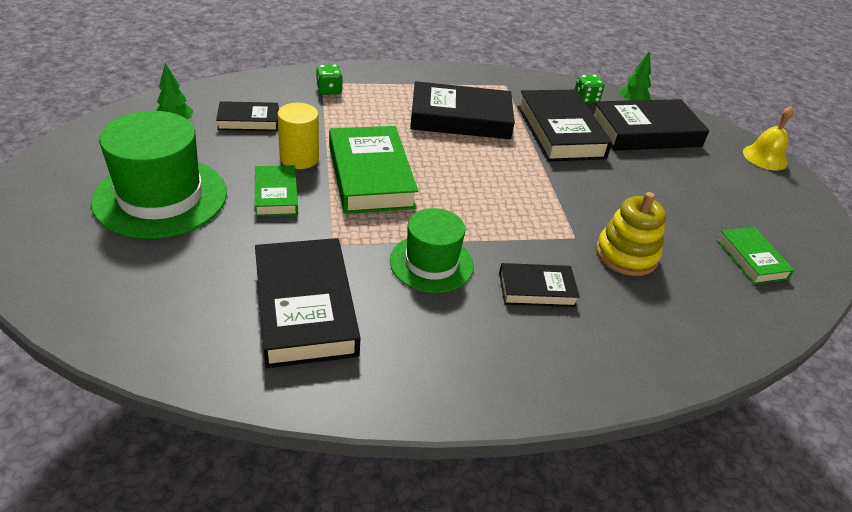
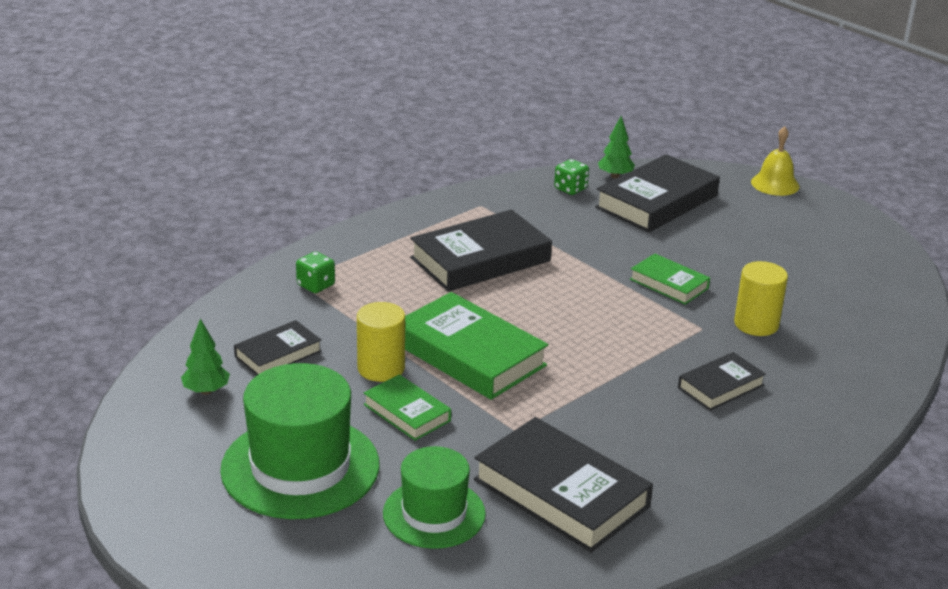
camera: 30 degrees left, 10 degrees down
green hat [390,208,474,293] -> green hat moved to [383,446,486,549]
black book [518,90,612,162] -> none
yellow stacking toy [596,192,666,276] -> yellow cylinder [734,261,788,336]
green book [717,227,794,284] -> green book moved to [630,253,710,305]

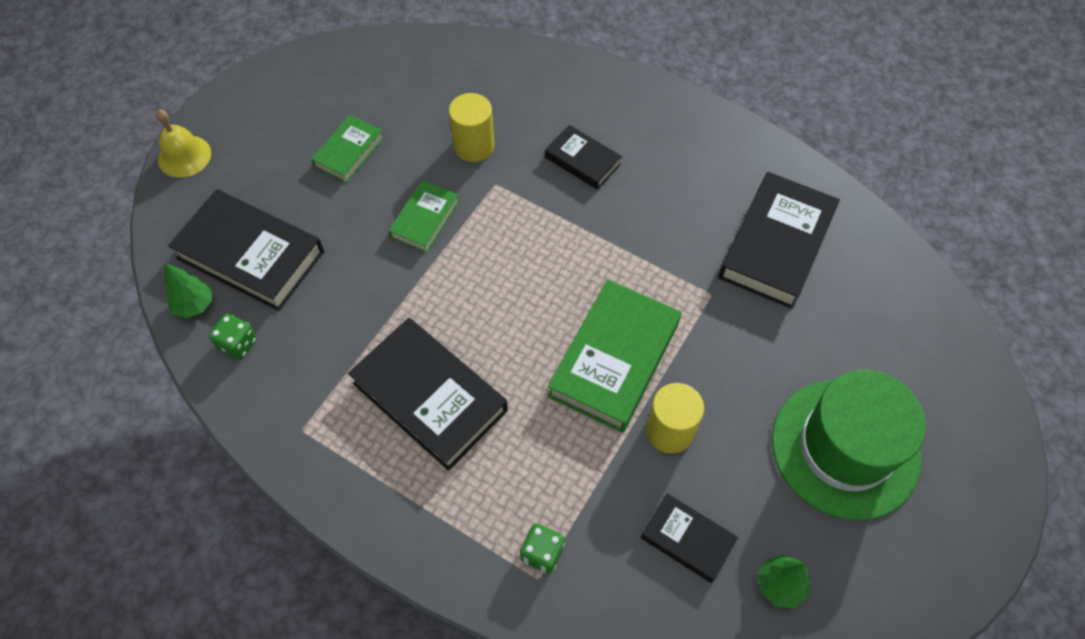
camera: 105 degrees left, 30 degrees up
green book [364,374,451,441] -> green book moved to [311,115,384,183]
green hat [383,446,486,549] -> none

